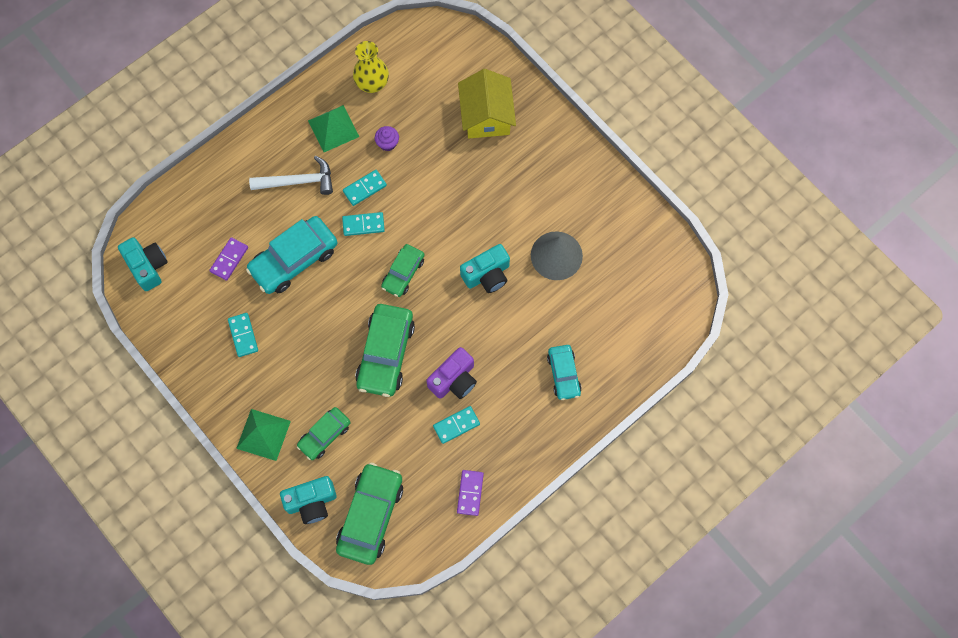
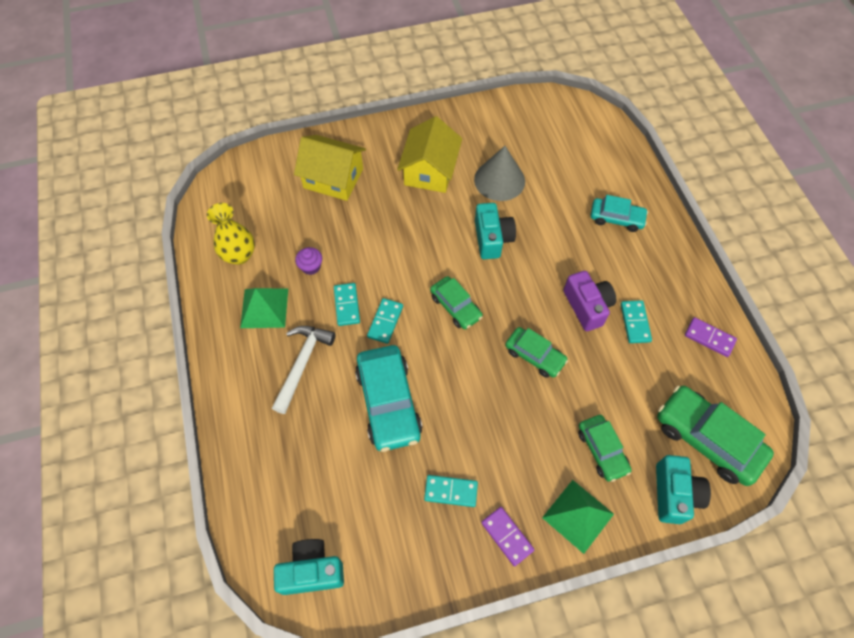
camera: 65 degrees left, 10 degrees down
purple domino [210,237,248,281] -> purple domino moved to [481,507,534,566]
green car [355,304,415,397] -> green car [505,327,568,378], size x0.60
none -> yellow house [397,116,462,193]

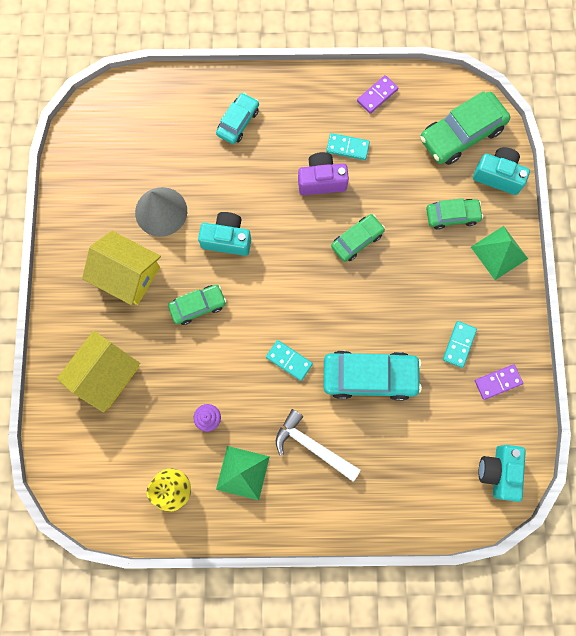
camera: 75 degrees left, 15 degrees up
turquoise domino [334,283,360,326] -> none
green car [430,276,483,329] -> green car moved to [168,285,226,325]
purple domino [481,507,534,566] -> purple domino moved to [475,364,523,400]

